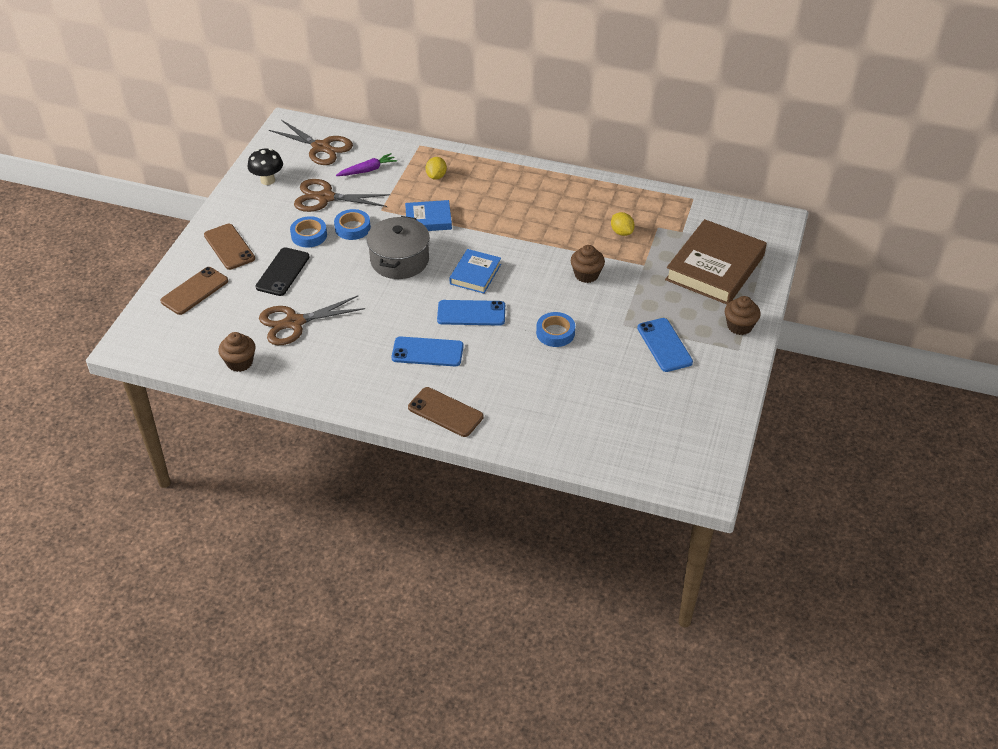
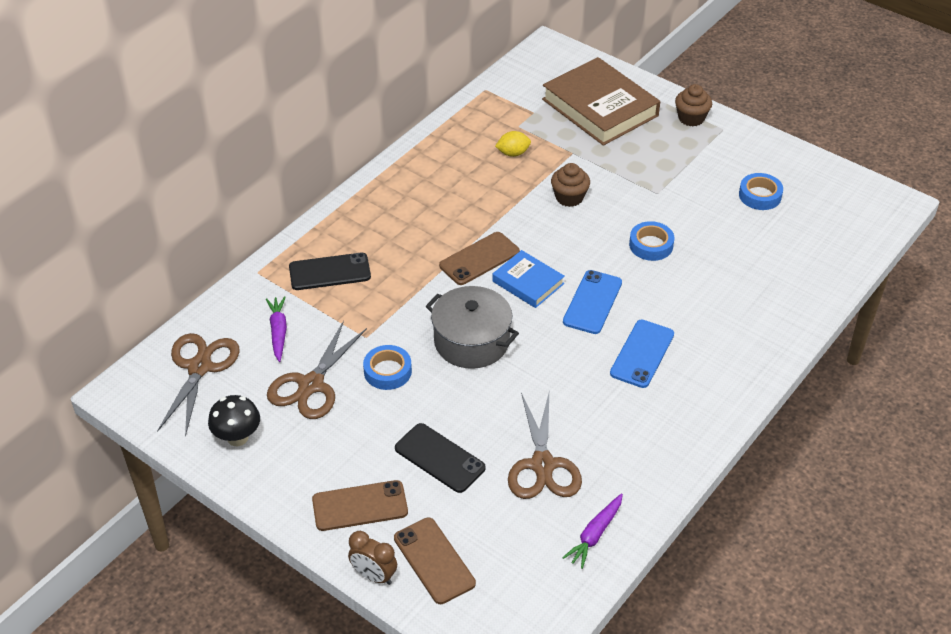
camera: 70 degrees left, 0 degrees up
brown cupcake [218,332,256,372] -> purple carrot [562,493,623,569]
brown scissors [269,120,353,165] -> brown scissors turned 45 degrees counterclockwise [157,333,240,437]
blue tape [290,216,327,247] -> blue tape moved to [739,173,783,210]
blue book [405,200,452,231] -> none
brown phone [408,387,483,437] -> brown phone moved to [439,232,520,285]
yellow lemon [426,157,447,180] -> black phone [289,253,371,290]
blue phone [637,318,693,372] -> none
none -> brown clock [348,531,397,585]

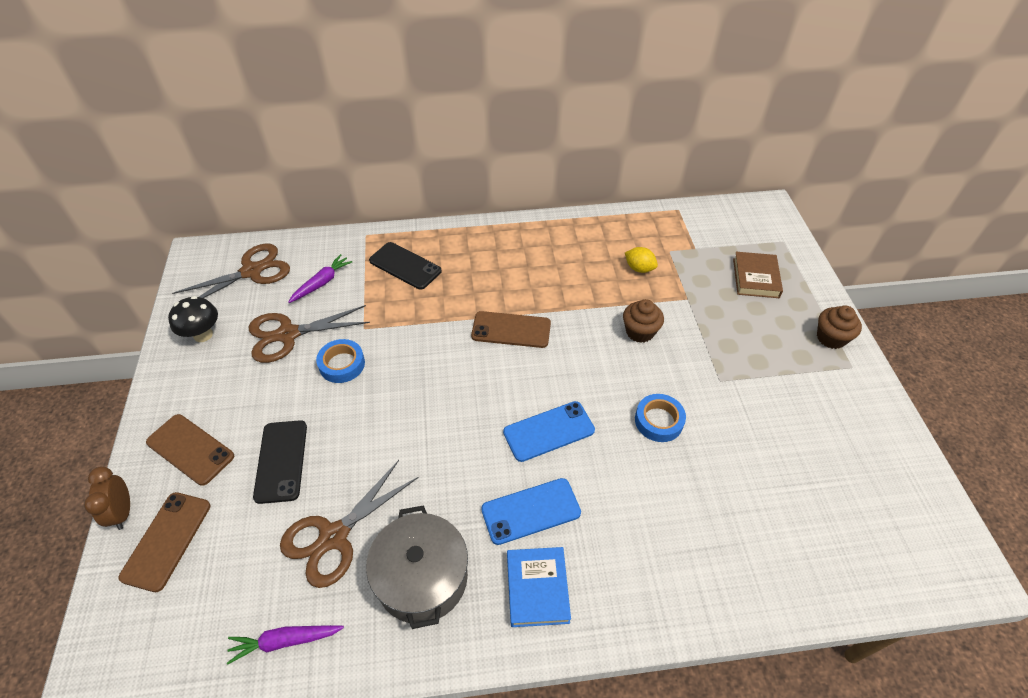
camera: 45 degrees right, 5 degrees up
grey pot [426,286,519,369] -> grey pot moved to [366,505,468,629]
blue book [492,250,565,308] -> blue book moved to [507,547,571,627]
brown book [542,57,660,146] -> brown book [733,252,783,298], size x0.53
blue tape [739,173,783,210] -> none

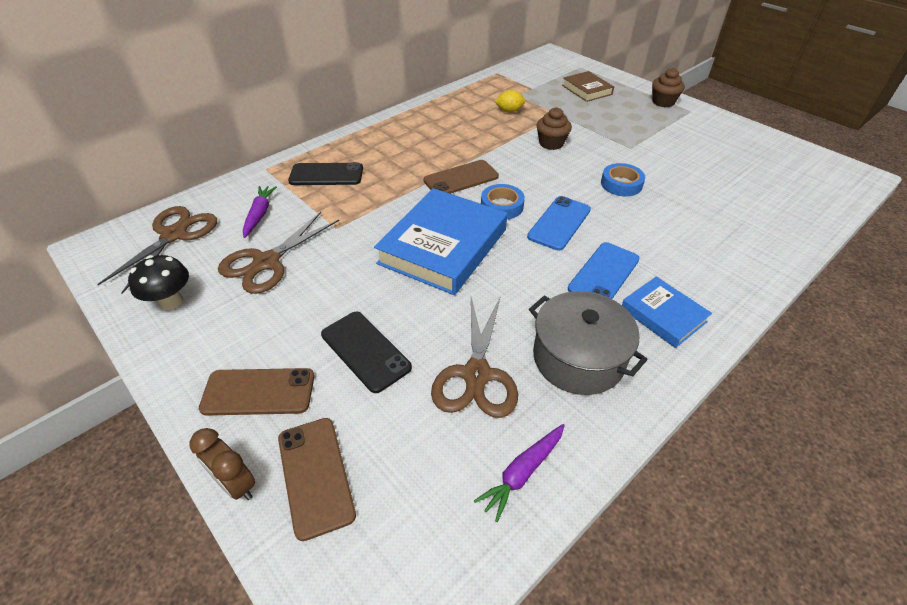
camera: 35 degrees left, 5 degrees down
blue tape [316,339,365,383] -> blue tape moved to [481,184,525,220]
none -> blue book [374,188,507,295]

